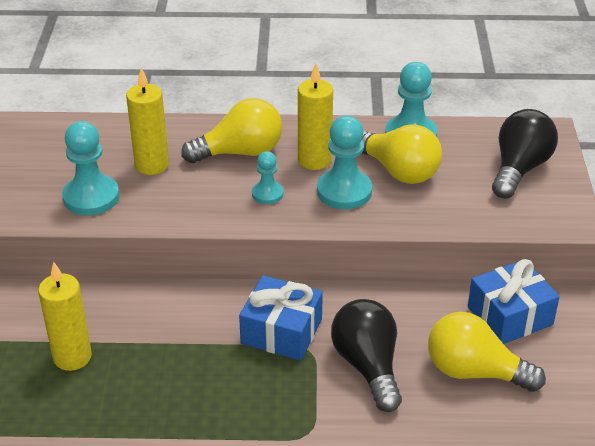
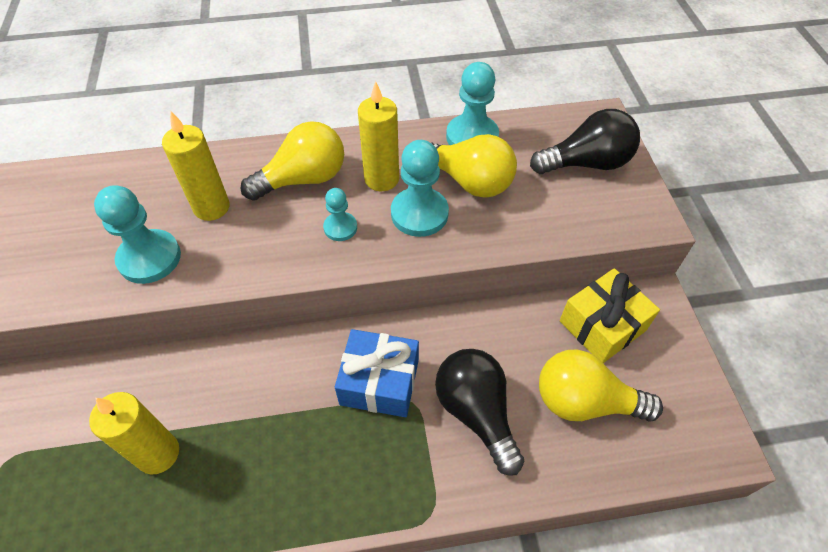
camera: 10 degrees left, 15 degrees up
blue gift [468,259,560,344] -> yellow gift [560,268,660,363]
black light bulb [492,109,558,198] -> black light bulb turned 60 degrees clockwise [530,109,640,174]

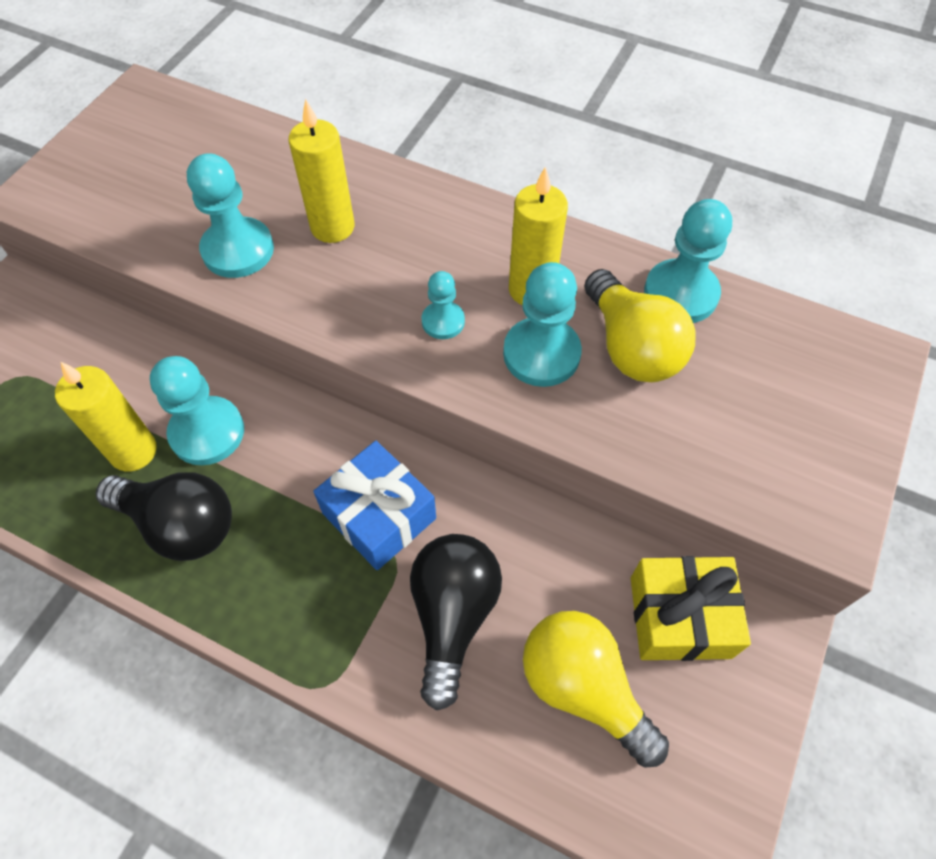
camera: 35 degrees right, 5 degrees up
yellow light bulb [240,121,344,201] -> none
black light bulb [530,109,640,174] -> black light bulb moved to [96,472,232,561]
none -> turquoise pawn [150,356,244,465]

